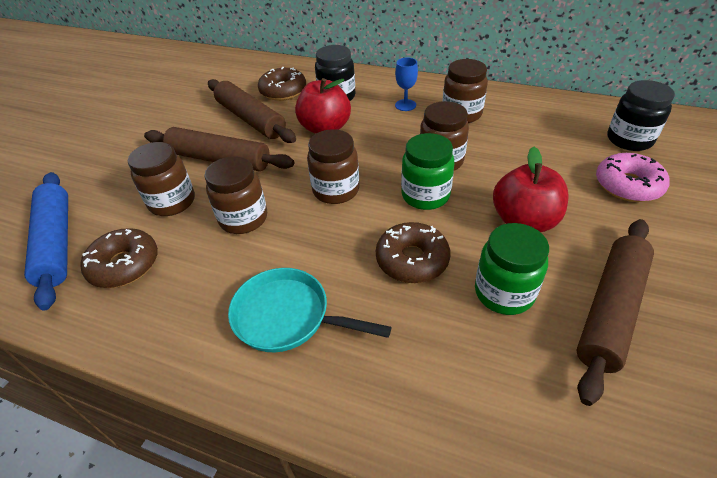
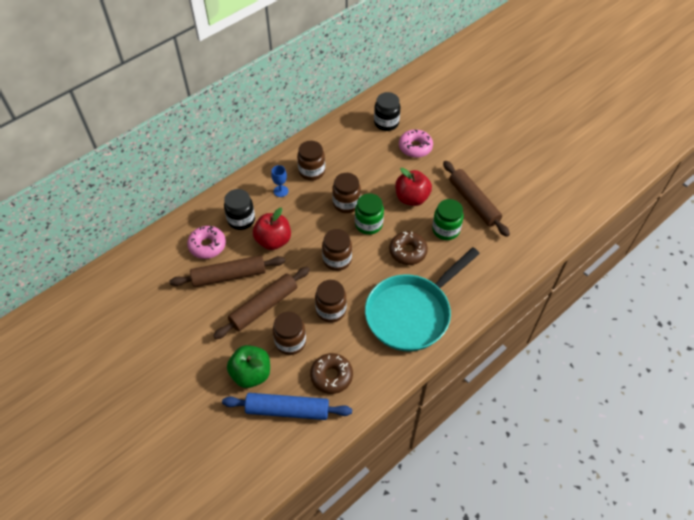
camera: 65 degrees left, 10 degrees up
turquoise pan [228,268,391,352] -> turquoise pan [365,247,480,352], size x1.73
brown donut [258,67,306,101] -> pink donut [187,226,226,259]
none -> green apple [227,345,270,388]

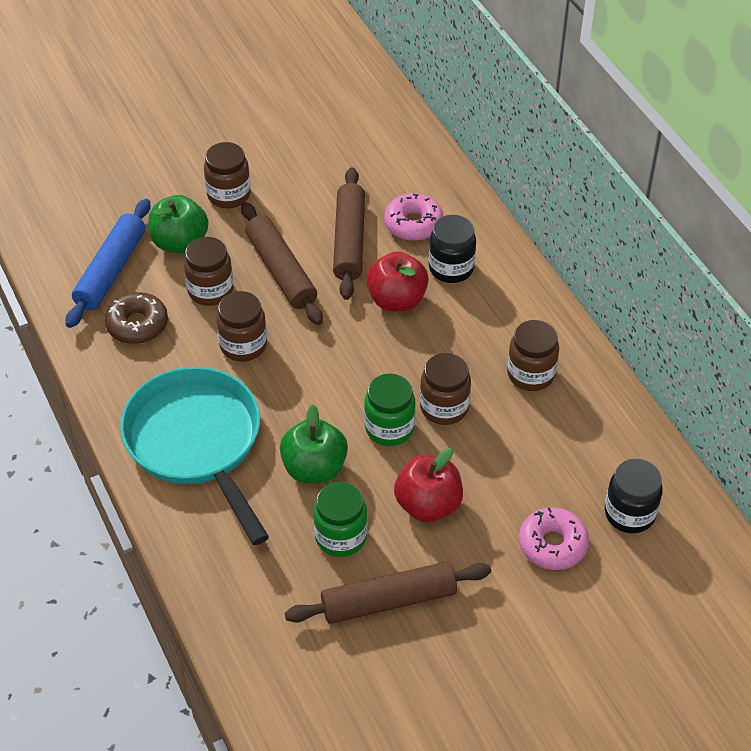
camera: 105 degrees right, 5 degrees down
blue goblet [271,165,288,197] -> none
brown jar [322,229,352,271] -> brown jar moved to [204,142,251,208]
brown donut [389,231,428,265] -> green apple [280,405,348,484]

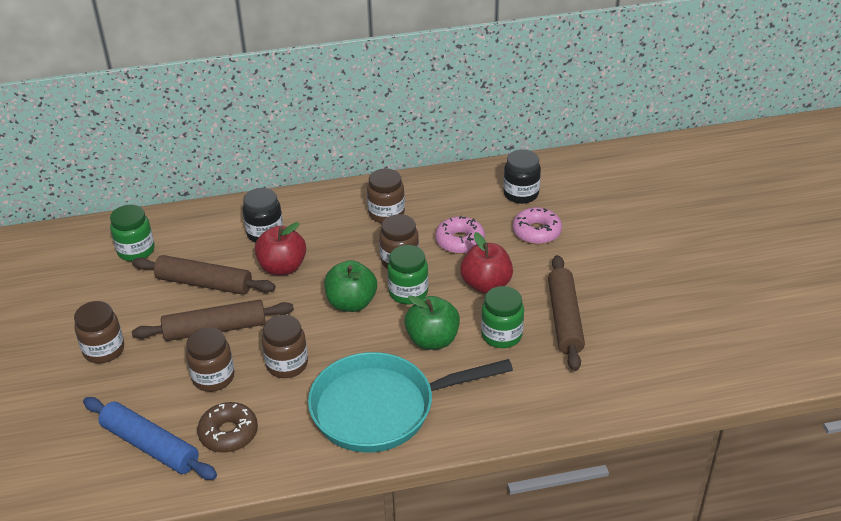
camera: 75 degrees left, 10 degrees down
green apple [148,195,209,253] -> green apple moved to [324,260,377,312]
pink donut [384,193,443,241] -> pink donut moved to [435,216,485,254]
none -> green jar [110,205,155,261]

